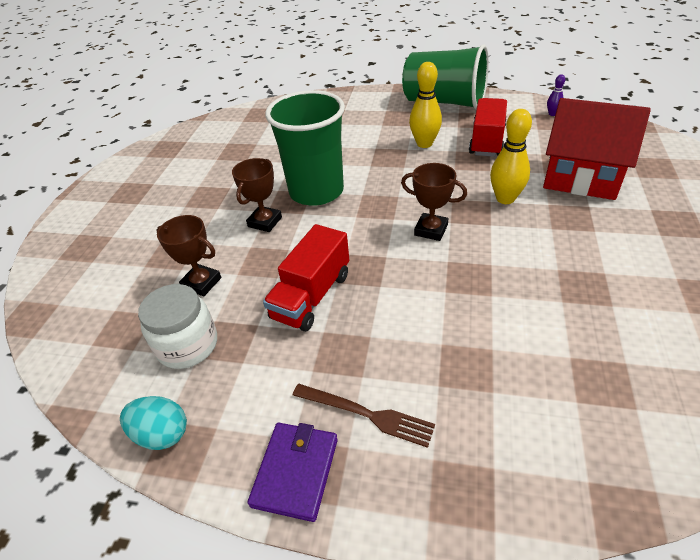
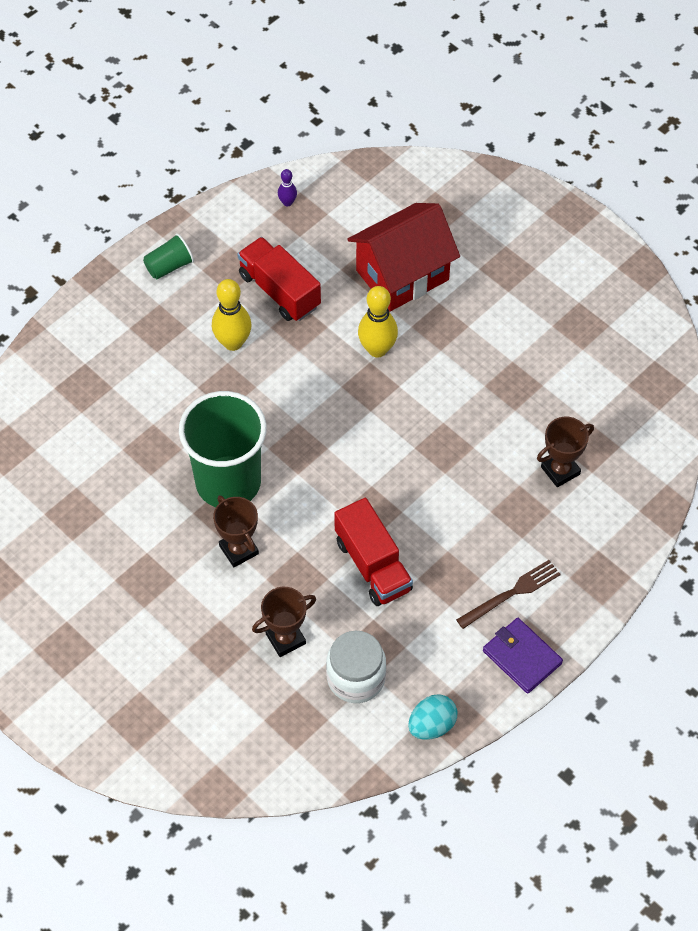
camera: 60 degrees left, 15 degrees up
brown trophy [401,163,467,241] -> brown trophy moved to [537,417,594,487]
green cup [402,44,489,110] -> green cup [143,233,194,279], size x0.42

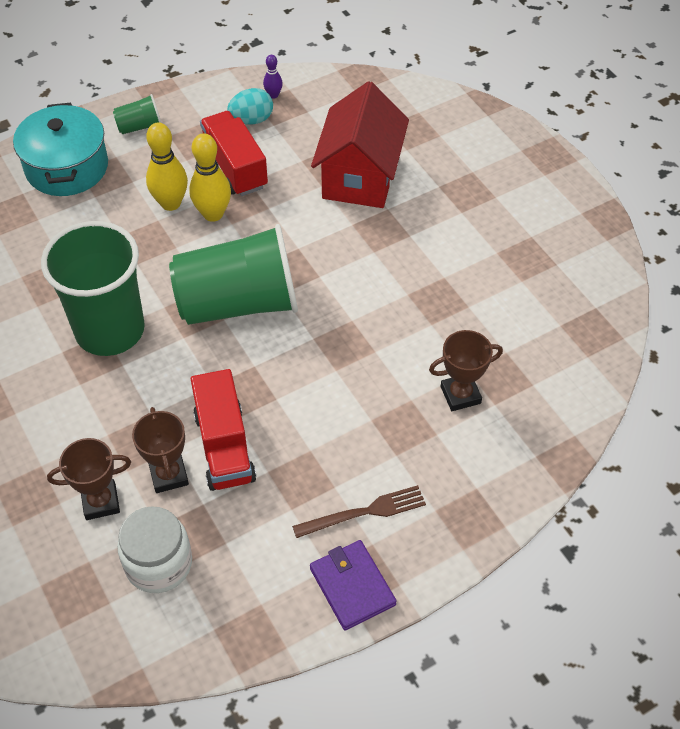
camera: 15 degrees right, 5 degrees down
brown trophy [213,495,259,567] -> brown trophy moved to [132,407,189,493]
red house [348,203,460,312] -> red house turned 60 degrees counterclockwise [311,81,409,208]
yellow bowling pin [358,286,398,358] -> yellow bowling pin moved to [189,133,231,222]
turquoise egg [408,695,458,740] -> turquoise egg moved to [227,88,273,124]
none -> turquoise pot [13,103,108,196]
none -> green cup [169,224,298,325]

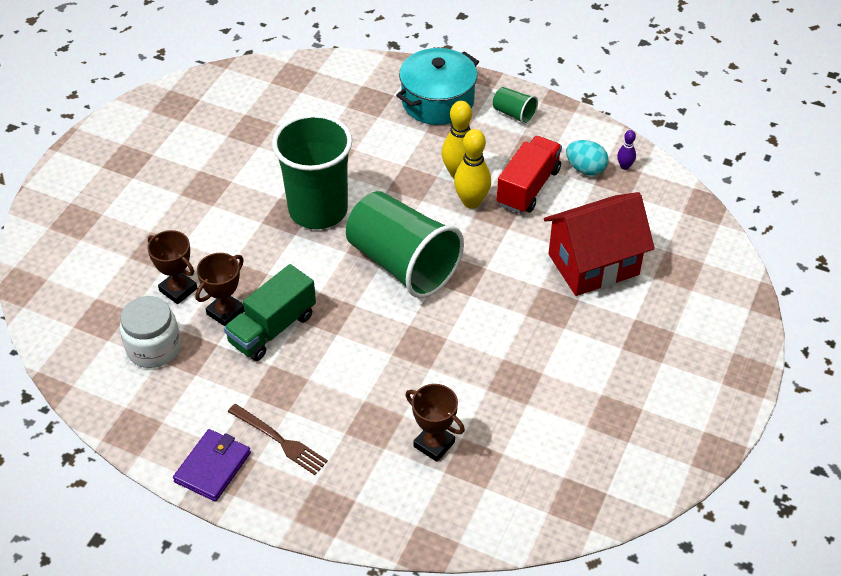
camera: 55 degrees right, 5 degrees down
red truck [191,369,256,491] -> green truck [224,264,316,361]

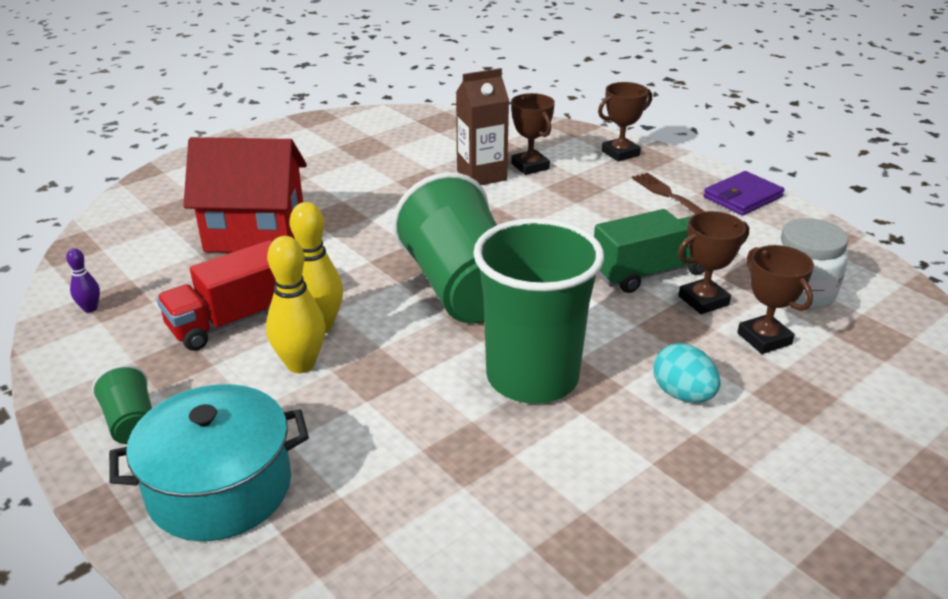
camera: 155 degrees left, 15 degrees down
turquoise egg [566,140,609,176] -> turquoise egg moved to [653,343,721,402]
none -> brown carton [456,68,509,185]
none -> brown trophy [598,82,652,162]

